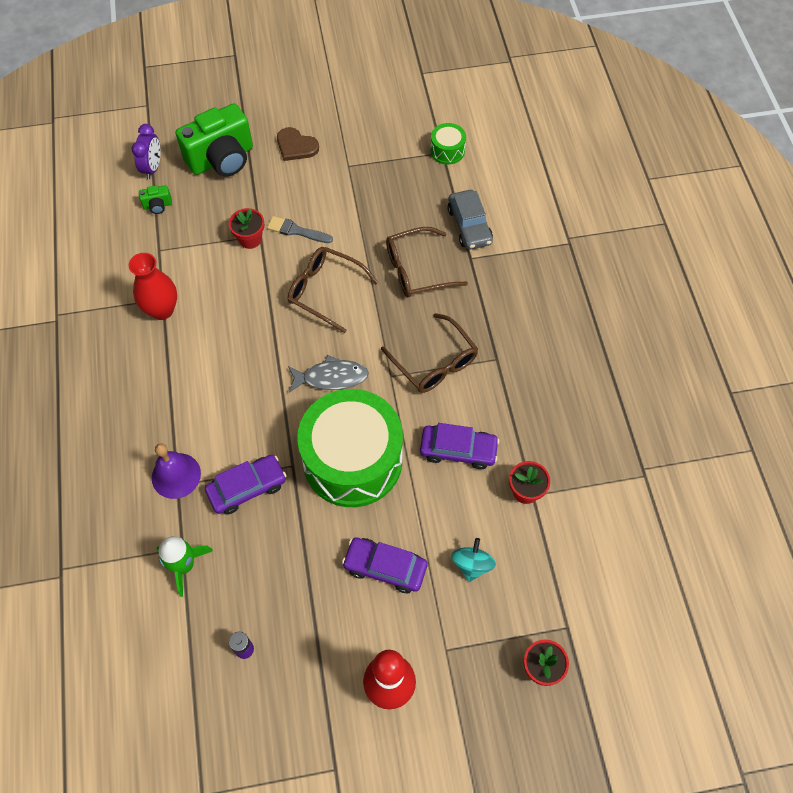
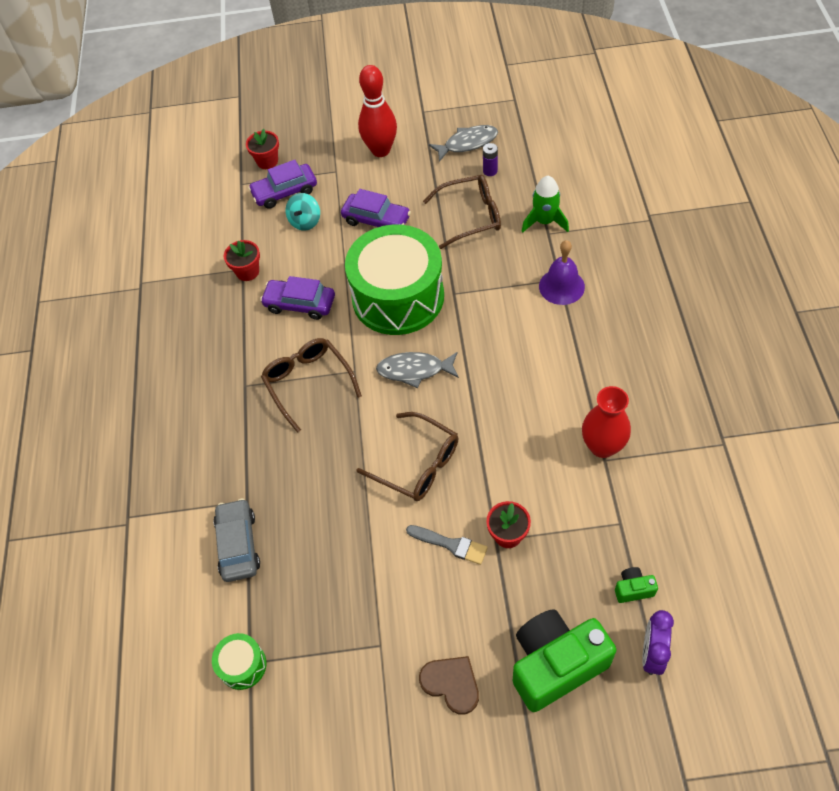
camera: 170 degrees left, 5 degrees down
purple car [205,455,287,515] -> purple car moved to [248,160,317,209]
brown glasses [386,227,468,297] -> brown glasses moved to [423,175,501,249]
none -> grey fish [429,125,498,162]

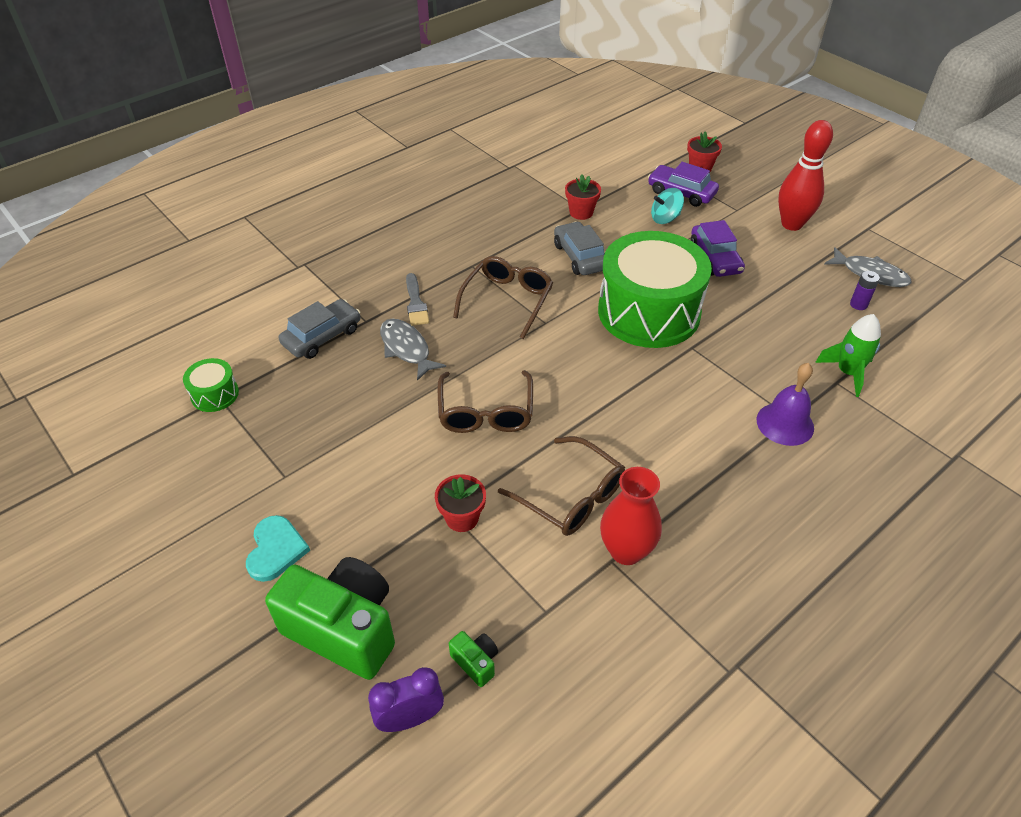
camera: 50 degrees right, 10 degrees down
purple car [260,276,335,320] -> grey car [554,221,605,275]
grey fish [376,352,459,388] -> grey fish moved to [380,319,446,381]
grey brush [406,525,488,565] -> grey brush moved to [406,273,429,326]
brown heart [419,656,479,715] -> turquoise heart [246,515,310,582]
brown glasses [423,175,501,249] -> brown glasses moved to [498,436,625,536]

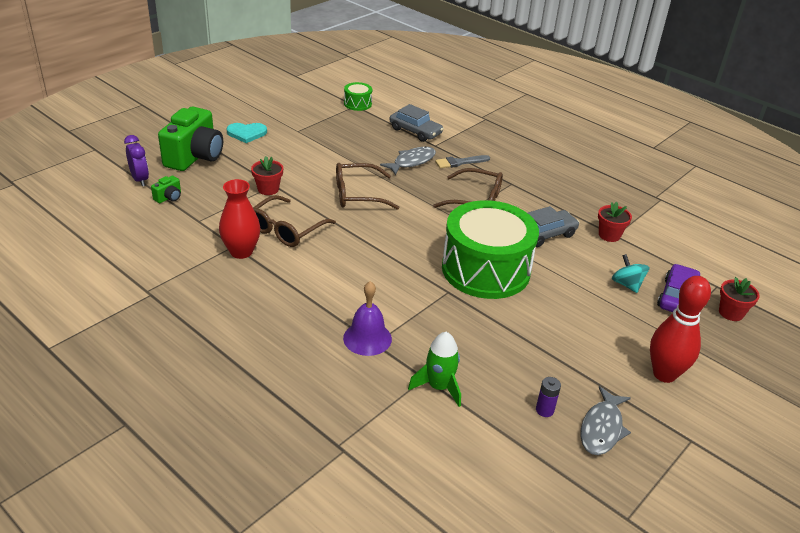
camera: 80 degrees right, 10 degrees down
purple car [691,220,745,277] -> none

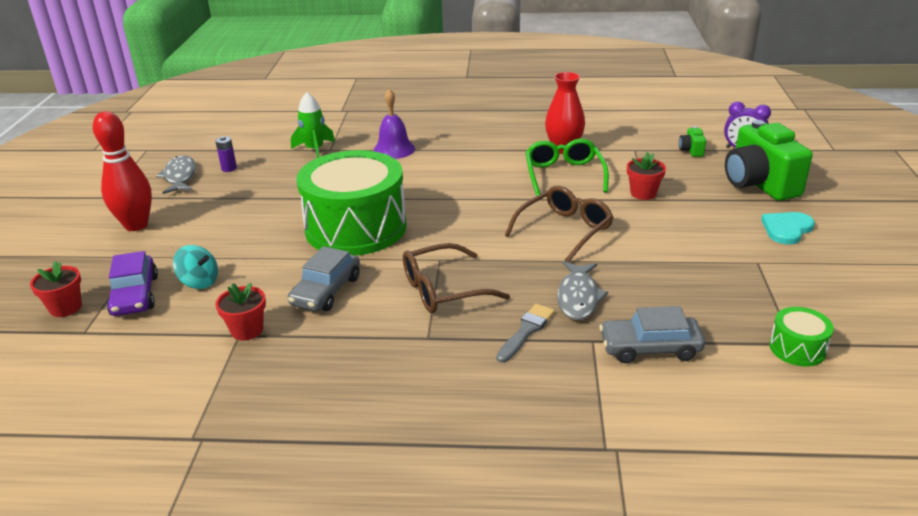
camera: 145 degrees right, 5 degrees down
brown glasses [253,195,336,247] -> green glasses [525,139,609,196]

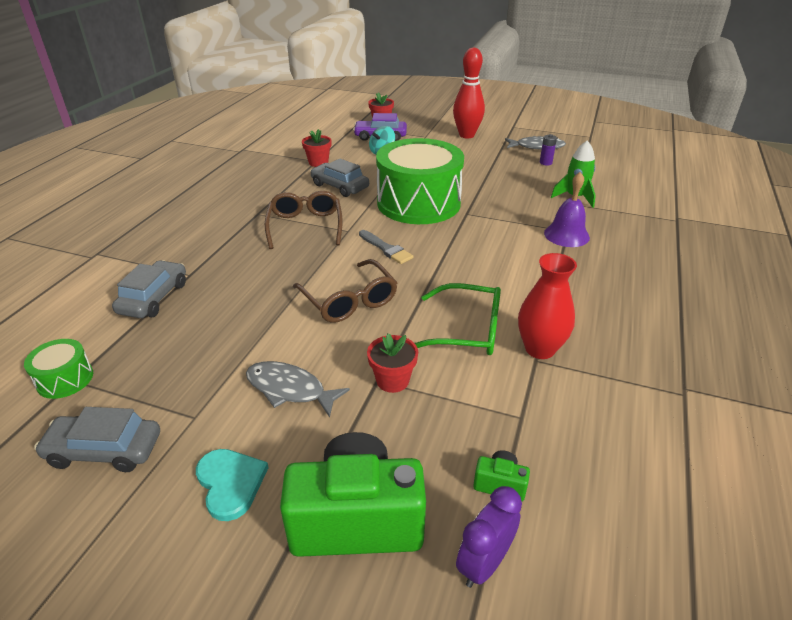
camera: 105 degrees right, 5 degrees up
grey brush [497,304,555,363] -> grey brush moved to [359,230,413,264]
grey fish [557,261,608,320] -> grey fish moved to [246,361,350,418]
none -> grey car [34,407,160,472]

